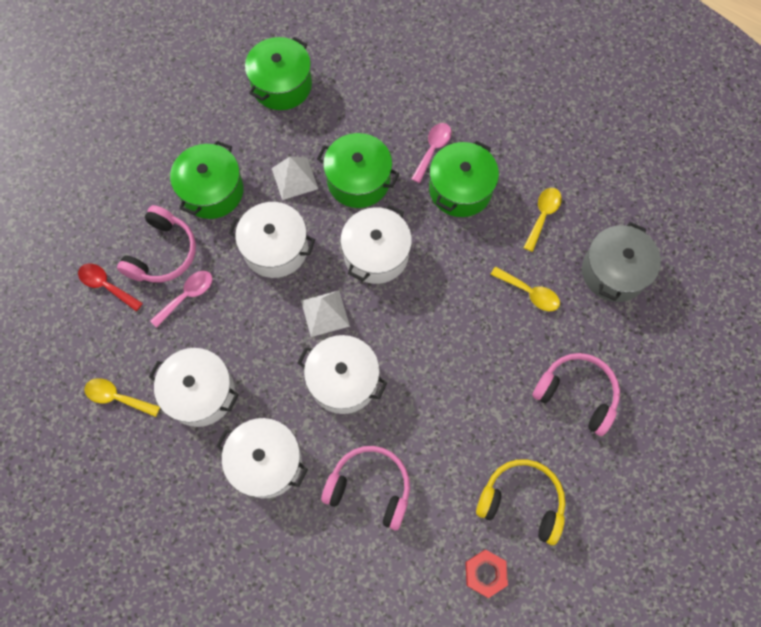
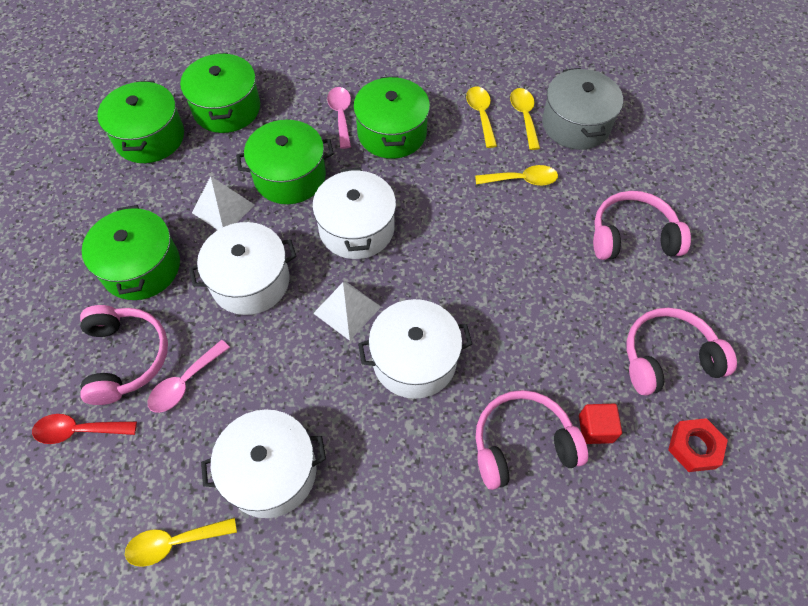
camera: 35 degrees left, 10 degrees down
pink spoon [150,271,213,328] -> pink spoon turned 150 degrees counterclockwise [147,340,230,413]
white pot [216,418,308,499] -> none
yellow headphones [476,459,565,545] -> pink headphones [627,308,737,396]
none -> green pot [180,53,260,133]
none -> yellow spoon [510,88,540,150]
none -> red cube [579,404,622,444]

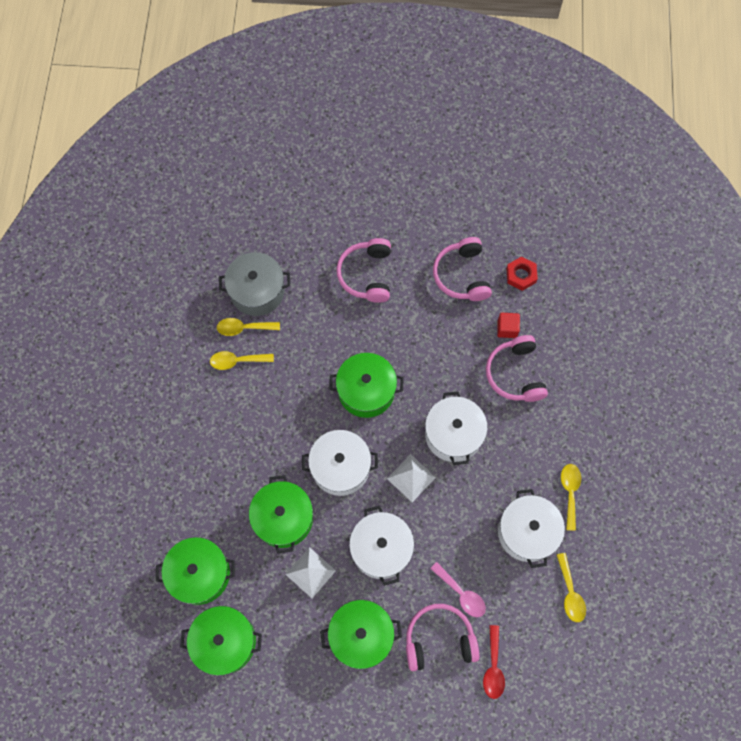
camera: 85 degrees left, 10 degrees up
pink spoon [327,87,351,149] -> none
green pot [353,76,430,159] -> green pot moved to [329,353,403,418]
yellow spoon [475,165,558,186] -> yellow spoon moved to [561,464,581,531]

